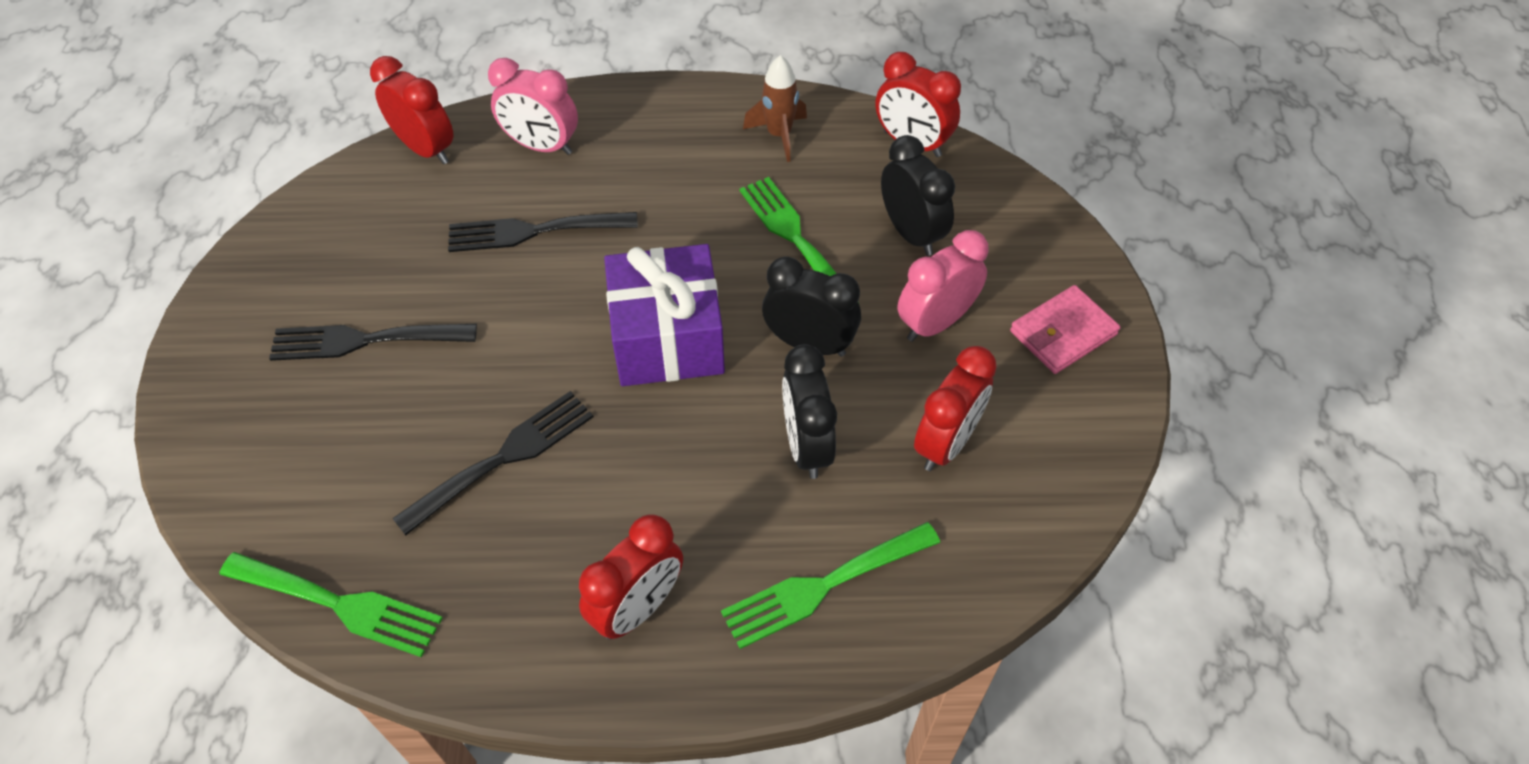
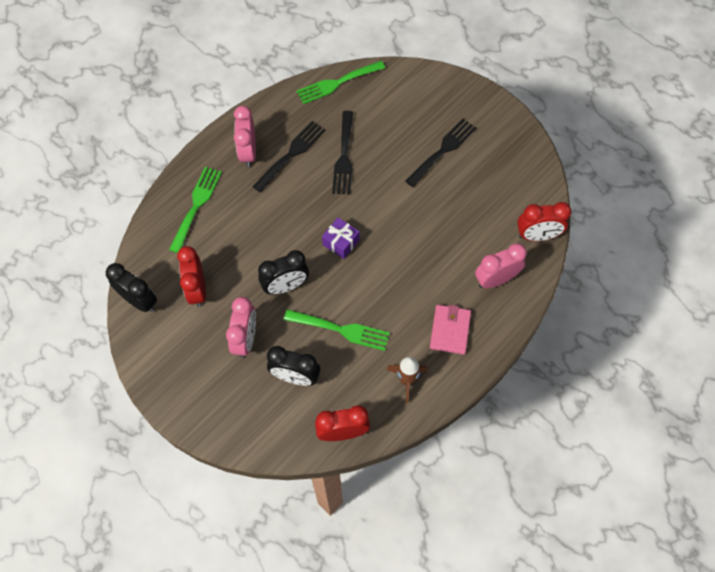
camera: 135 degrees right, 10 degrees up
black fork [448,212,638,252] -> black fork moved to [252,121,326,192]
red clock [579,514,683,639] -> pink clock [234,106,256,167]
purple gift [604,244,725,386] -> purple gift [322,218,360,259], size x0.51
black clock [782,344,837,479] -> black clock moved to [106,263,157,312]
pink wallet [1010,285,1120,374] -> pink wallet moved to [430,305,471,355]

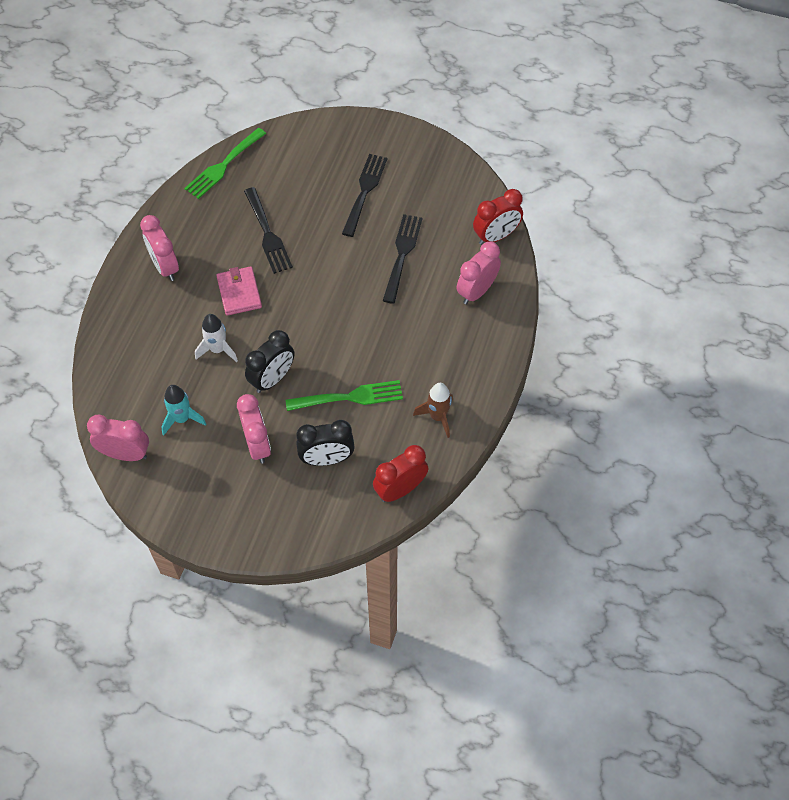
camera: 25 degrees left, 5 degrees down
black clock [106,263,157,312] -> pink clock [87,415,149,461]
green fork [169,167,222,253] -> none
red clock [177,246,206,307] -> turquoise rocket [161,385,206,435]
black fork [252,121,326,192] -> black fork moved to [383,214,423,304]
purple gift [322,218,360,259] -> none
pink wallet [430,305,471,355] -> pink wallet moved to [216,266,262,316]
none -> white rocket [195,314,238,362]

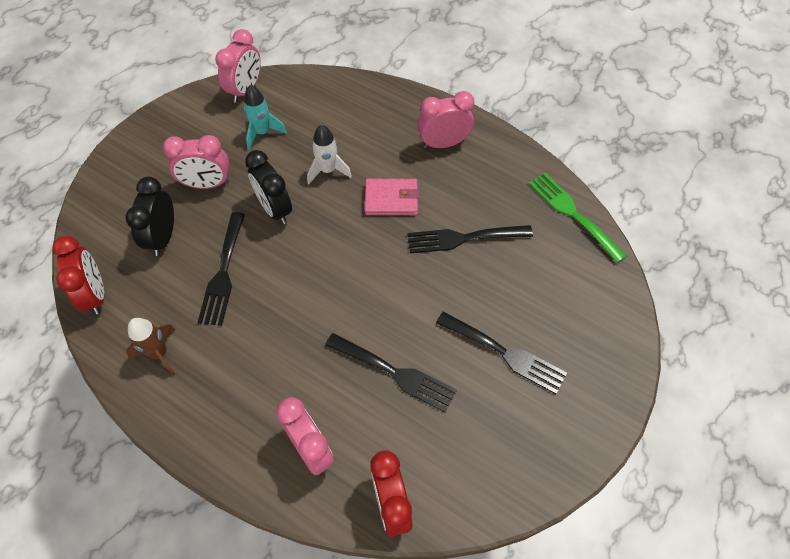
camera: 105 degrees right, 0 degrees up
green fork [285,380,403,411] -> black fork [197,212,245,326]

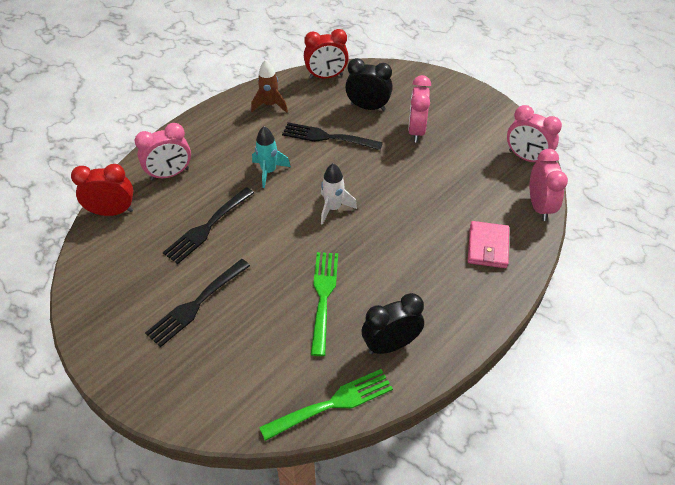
camera: 100 degrees right, 10 degrees down
turquoise rocket [244,85,287,149] -> turquoise rocket moved to [252,126,291,188]
black clock [245,150,292,224] -> black clock moved to [362,293,424,354]
white rocket [307,125,352,184] -> white rocket moved to [321,163,357,225]
pink wallet [365,179,419,215] -> pink wallet moved to [468,221,509,268]
black fork [407,225,533,253] -> green fork [311,252,338,356]
pink clock [418,91,474,148] -> pink clock moved to [530,149,568,221]

